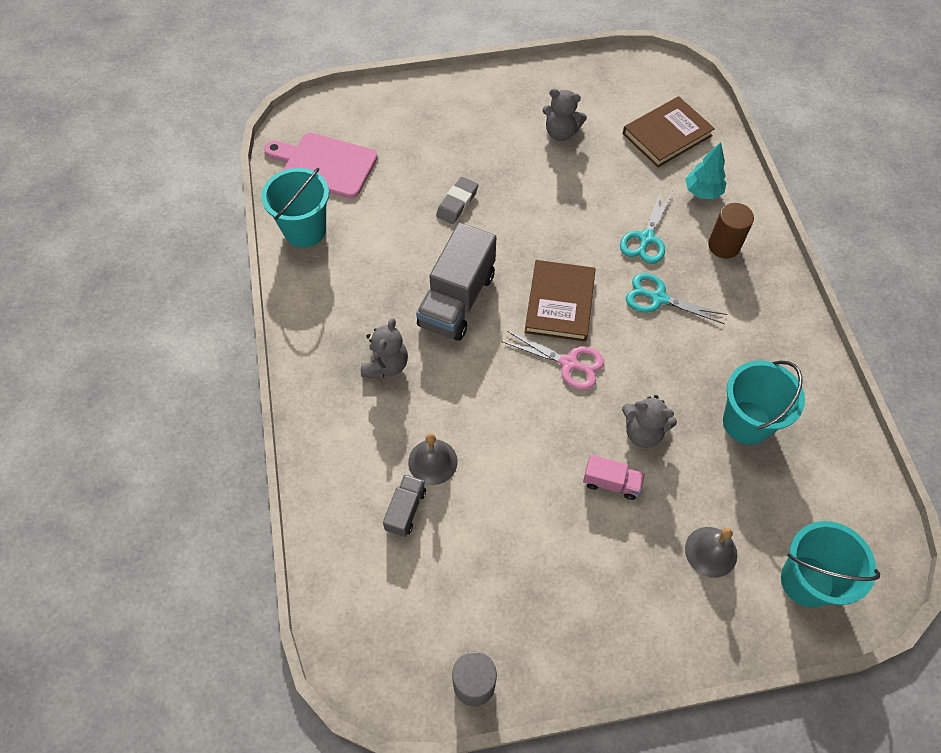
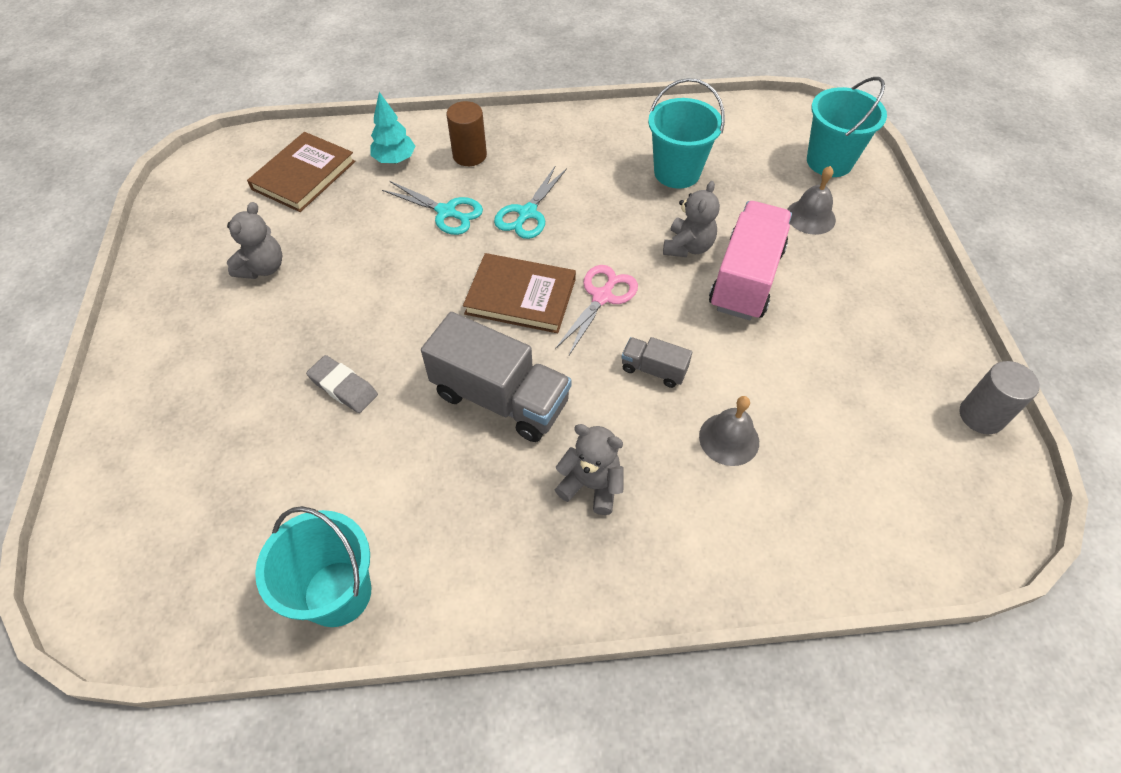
camera: 85 degrees left, 5 degrees down
pink cutting board [264,133,378,198] -> none
grey truck [383,474,426,537] -> grey truck moved to [621,337,692,388]
pink truck [583,455,645,500] -> pink truck [709,201,792,320], size x2.05
brown book [623,96,715,167] -> brown book turned 60 degrees clockwise [247,132,355,212]

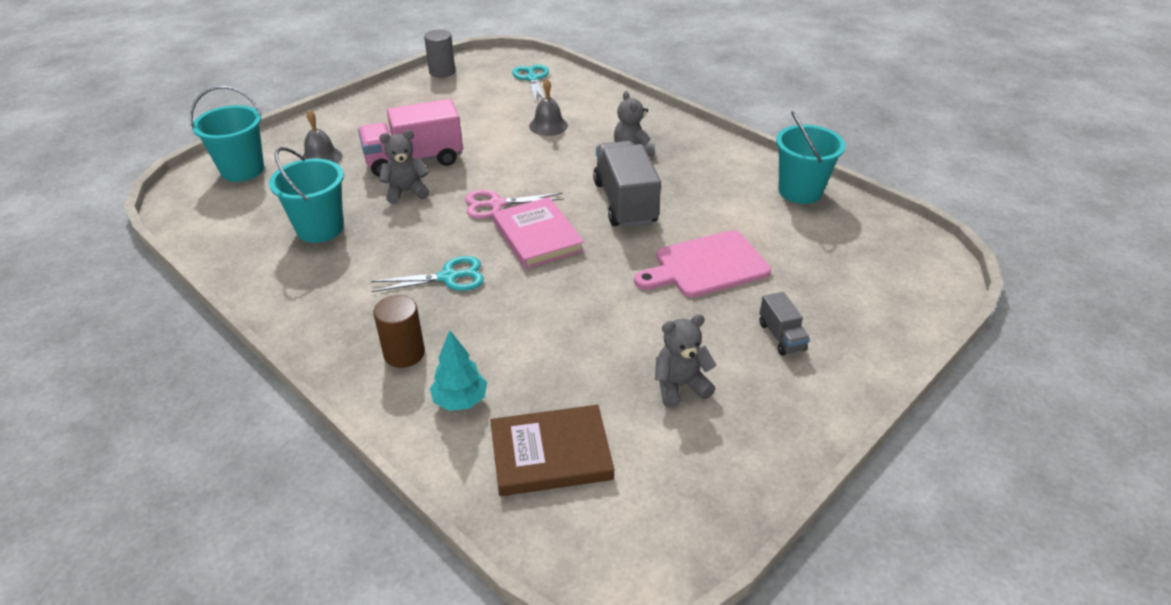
camera: 130 degrees left, 15 degrees down
grey eraser [306,355,378,413] -> pink cutting board [634,230,771,297]
turquoise scissors [382,181,483,235] -> turquoise scissors moved to [512,64,549,103]
brown book [463,253,576,333] -> pink book [493,197,584,269]
grey truck [621,337,692,388] -> grey truck moved to [759,292,810,356]

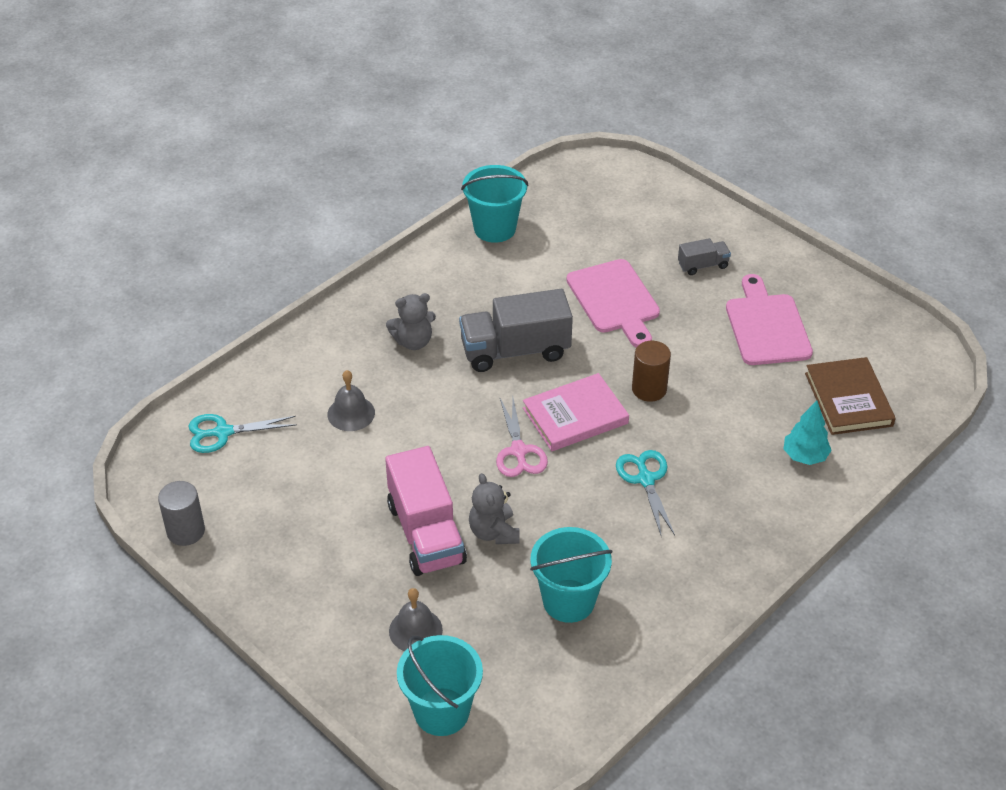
camera: 90 degrees left, 5 degrees up
brown cylinder [373,295,425,368] -> brown cylinder moved to [632,341,671,402]
grey teddy bear [655,314,716,407] -> pink cutting board [726,274,813,365]

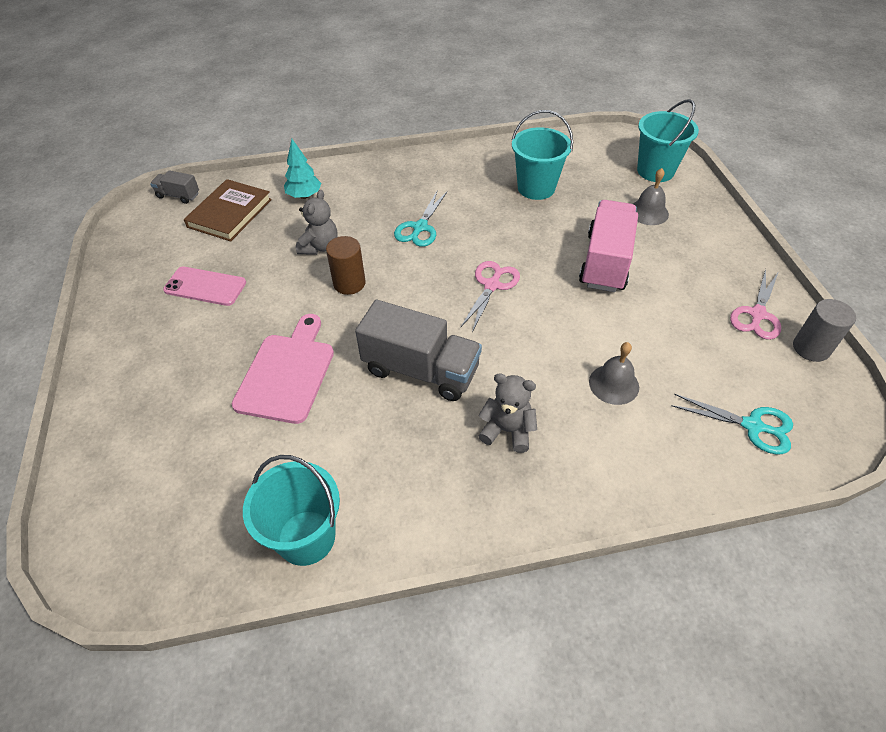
camera: 145 degrees left, 5 degrees up
grey teddy bear [469,473,520,544] -> grey teddy bear moved to [296,190,338,255]
pink book [523,373,629,451] -> none
grey truck [678,238,731,275] -> grey truck moved to [150,170,199,204]
pink cutting board [726,274,813,365] -> pink phone [163,267,246,306]
none -> pink scissors [730,269,781,340]

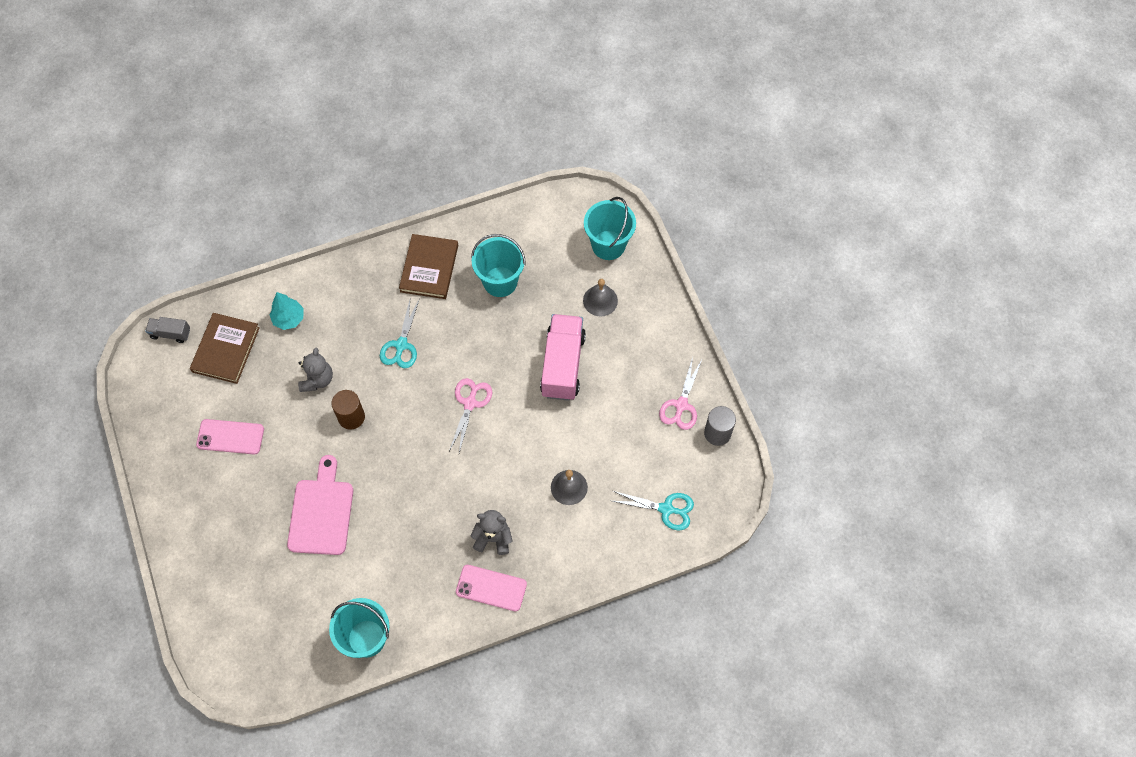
camera: 10 degrees left, 15 degrees up
grey truck [355,300,482,401] -> none
none -> brown book [399,234,458,299]
none -> pink phone [456,565,527,611]

